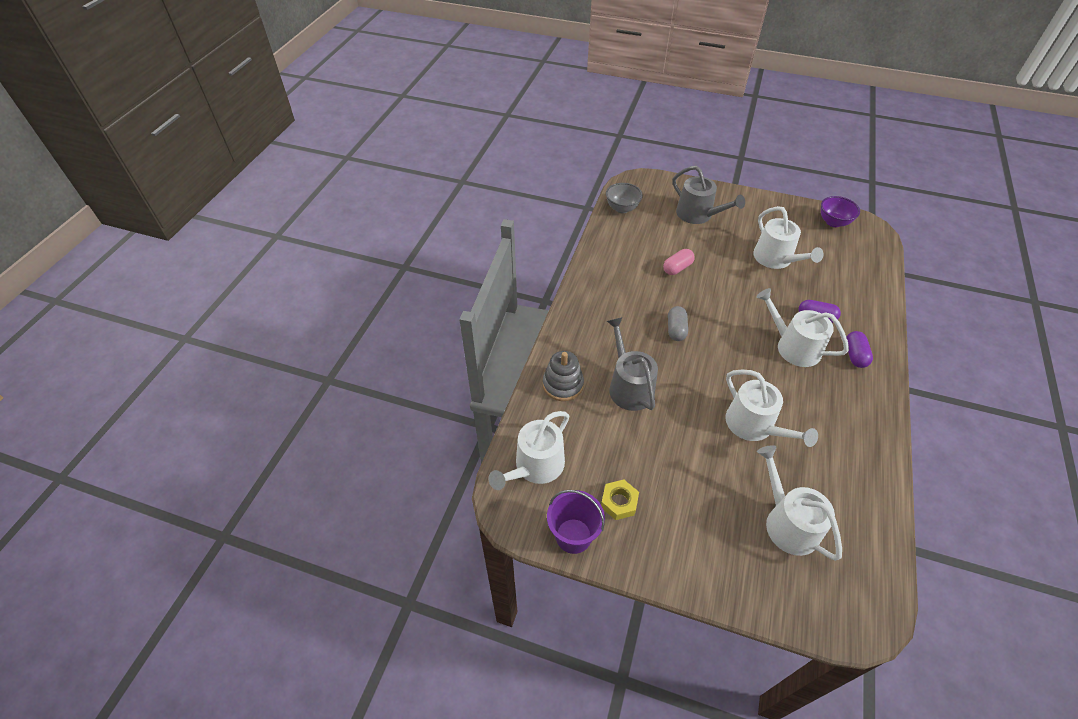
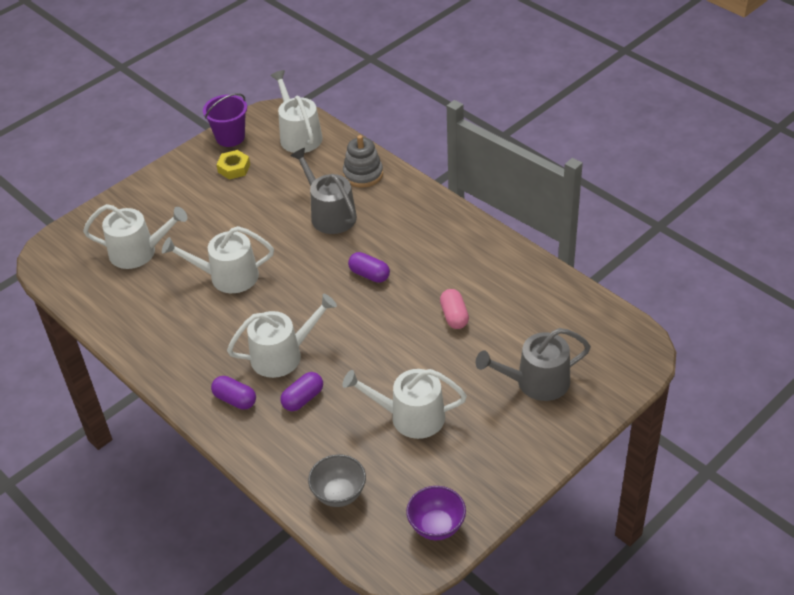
camera: 120 degrees right, 5 degrees down
grey bowl [606,183,643,213] -> grey bowl moved to [308,454,366,507]
grey watering can [607,317,658,411] -> grey watering can turned 135 degrees counterclockwise [290,148,357,234]
grey capsule [668,306,688,341] -> purple capsule [348,252,390,283]

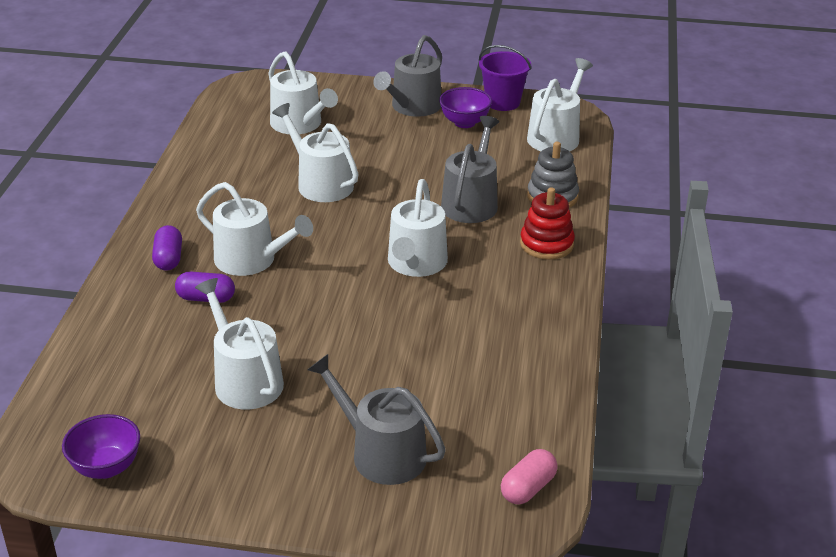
camera: 50 degrees right, 10 degrees down
yellow nut [216,150,250,180] -> purple bowl [439,87,492,128]
grey bowl [308,454,366,507] -> none
purple capsule [348,252,390,283] -> white watering can [388,179,448,277]
pink capsule [440,289,469,329] -> pink capsule moved to [501,449,558,504]
none -> grey watering can [373,35,442,117]
none -> red stacking toy [520,187,575,260]

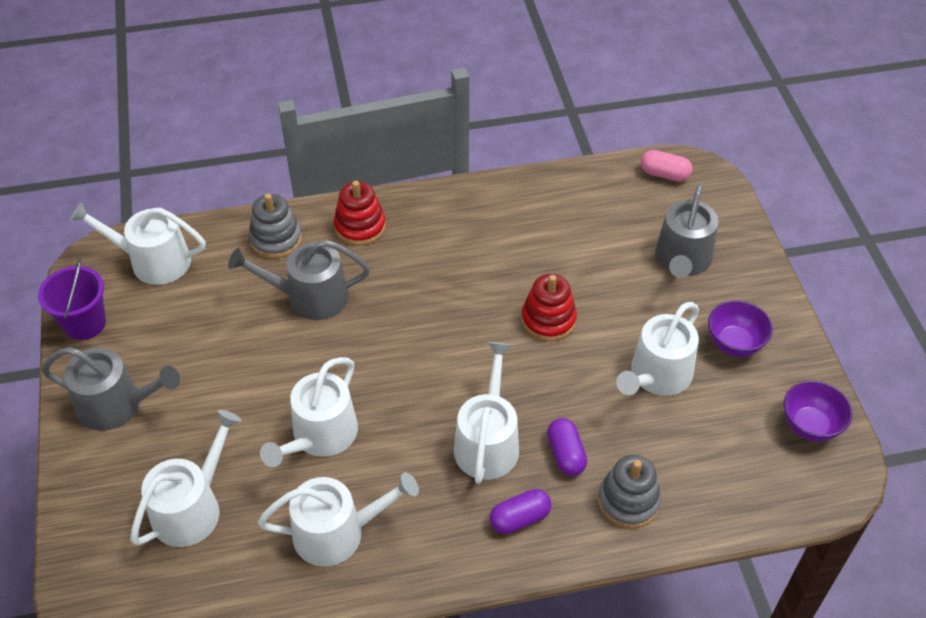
camera: 110 degrees left, 15 degrees up
white watering can [388,179,448,277] -> white watering can moved to [258,472,419,566]
purple bowl [439,87,492,128] -> purple bowl moved to [708,300,773,357]
none -> red stacking toy [521,274,577,341]
none -> grey stacking toy [598,455,661,529]

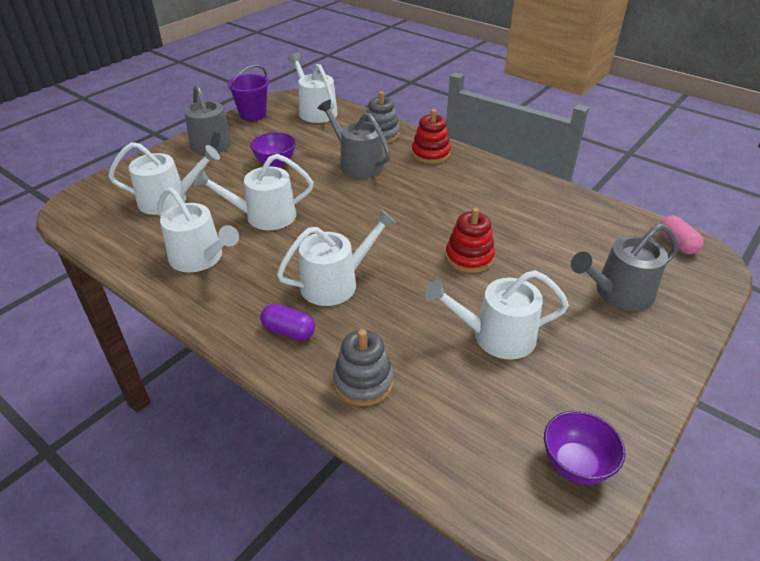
camera: 50 degrees right, 10 degrees down
purple capsule [547,418,587,476] -> none
purple bowl [708,300,773,357] -> purple bowl moved to [250,132,296,167]

